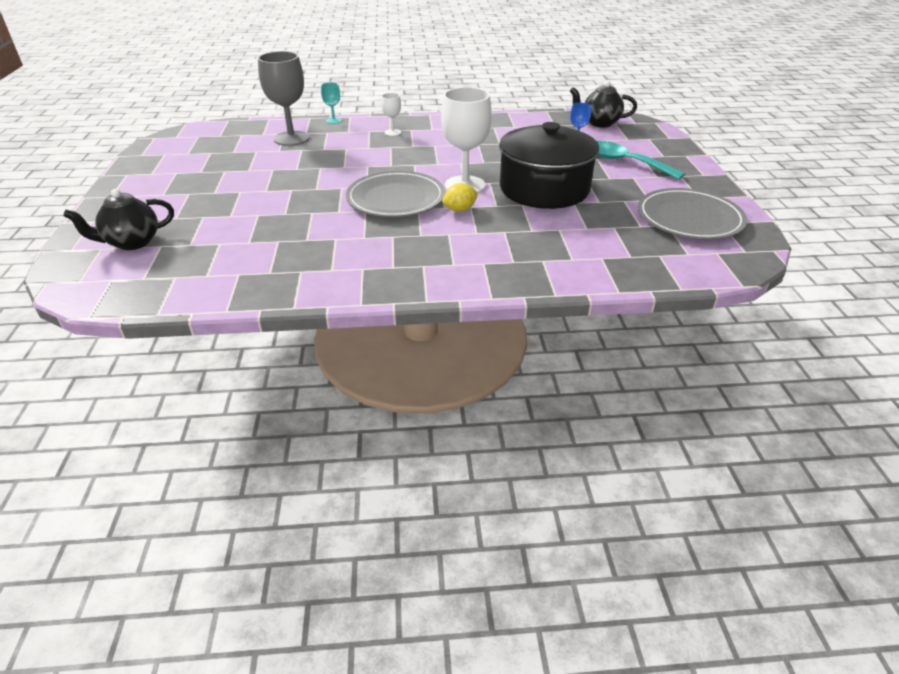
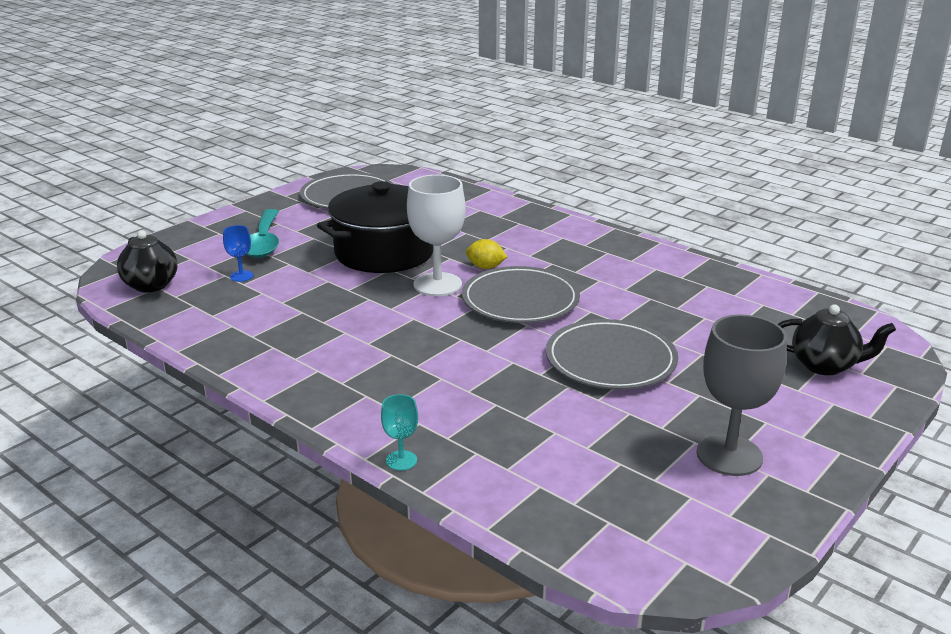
camera: 135 degrees left, 10 degrees down
grey goblet [258,51,310,146] -> grey goblet moved to [696,315,787,476]
white goblet [381,93,401,136] -> none
none -> grey plate [546,319,678,390]

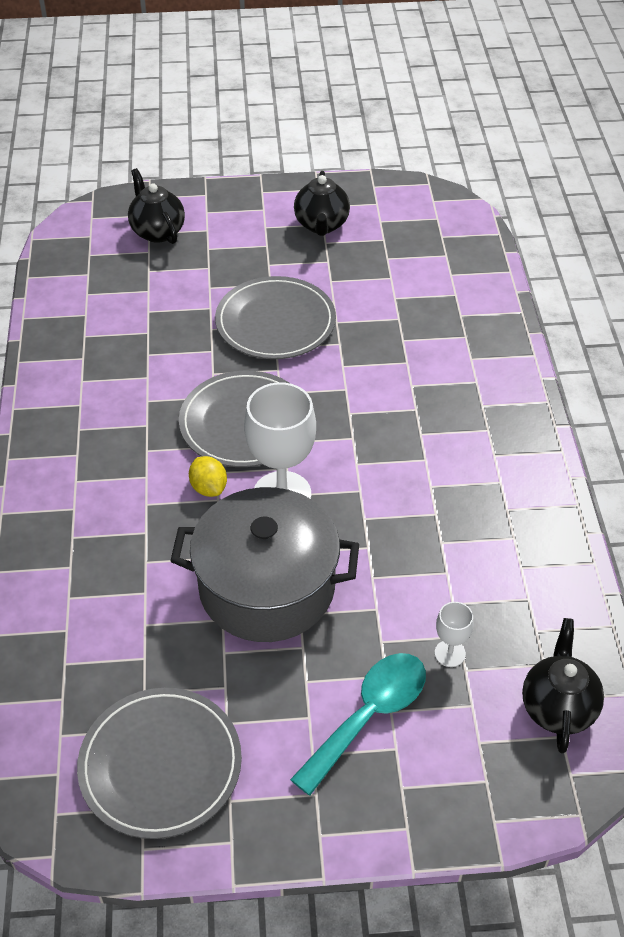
camera: 135 degrees left, 20 degrees up
blue goblet [223,225,253,282] -> white goblet [435,602,474,667]
black pot [317,181,433,273] -> grey pot [171,487,359,642]
turquoise goblet [381,394,418,471] -> none
grey goblet [696,315,787,476] -> black teapot [294,171,350,236]

